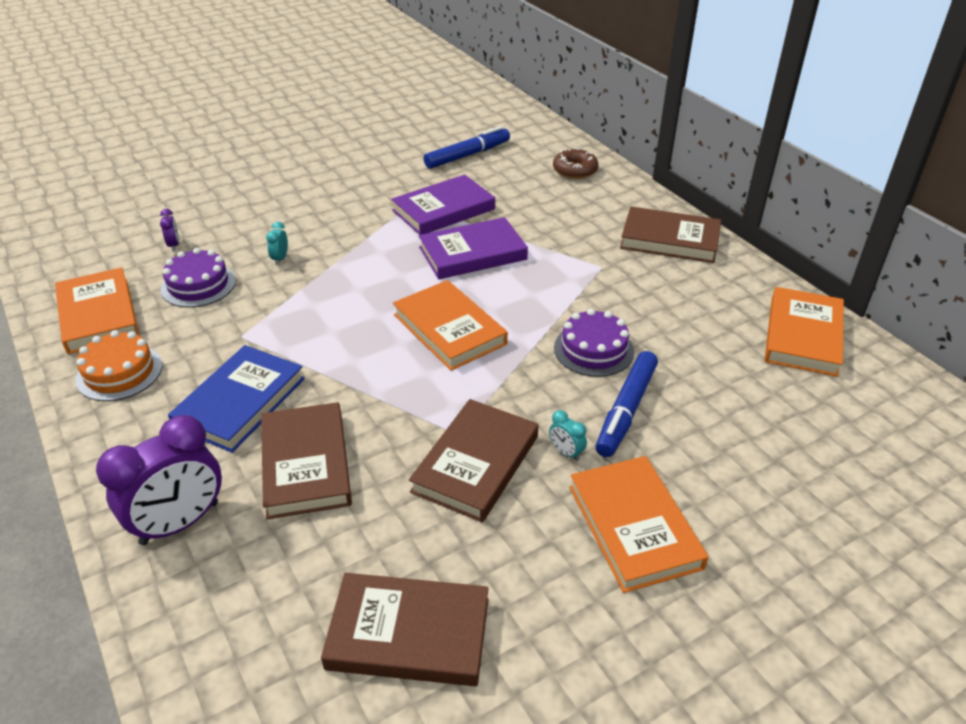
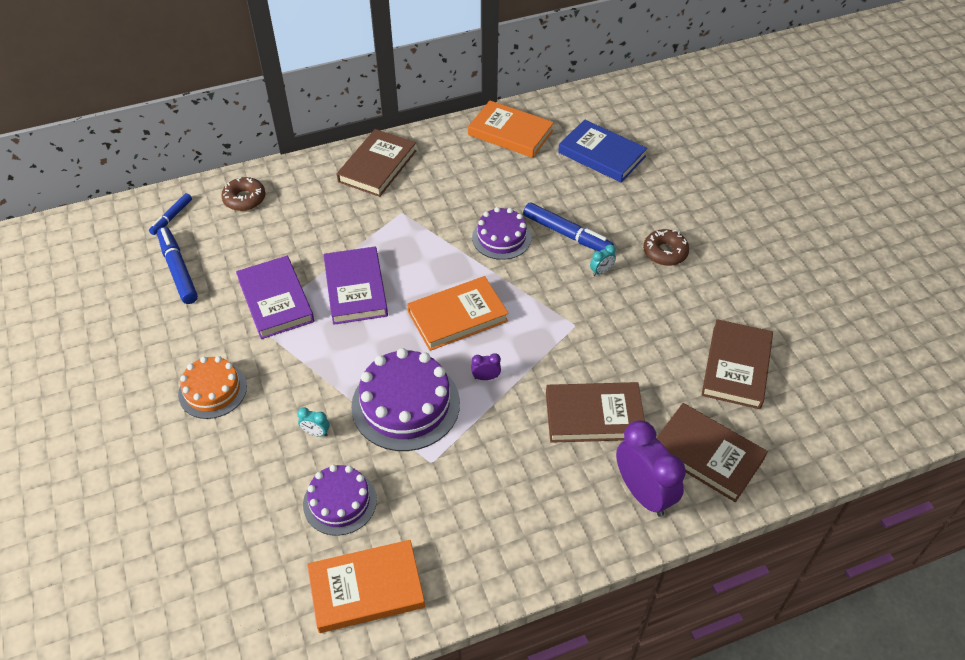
camera: 80 degrees left, 10 degrees up
orange cake [75,330,162,401] -> orange cake moved to [178,356,247,419]
purple clock [160,209,179,251] -> purple clock moved to [471,353,501,380]
blue book [168,345,305,453] -> blue book moved to [558,120,647,183]
brown book [409,399,539,522] -> brown book moved to [657,403,768,502]
orange book [569,456,709,593] -> brown donut [643,229,689,266]
none -> blue marker [149,193,192,235]
none -> purple cake [351,348,460,451]

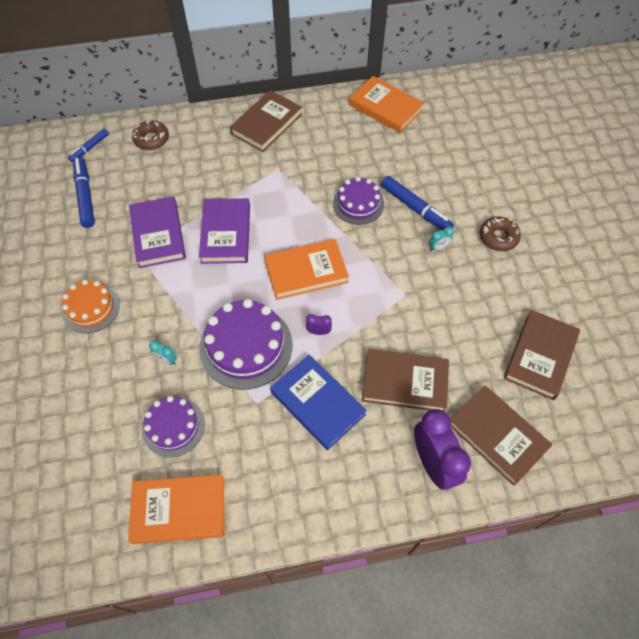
camera: 10 degrees right, 10 degrees up
blue book [558,120,647,183] -> blue book moved to [270,355,367,450]

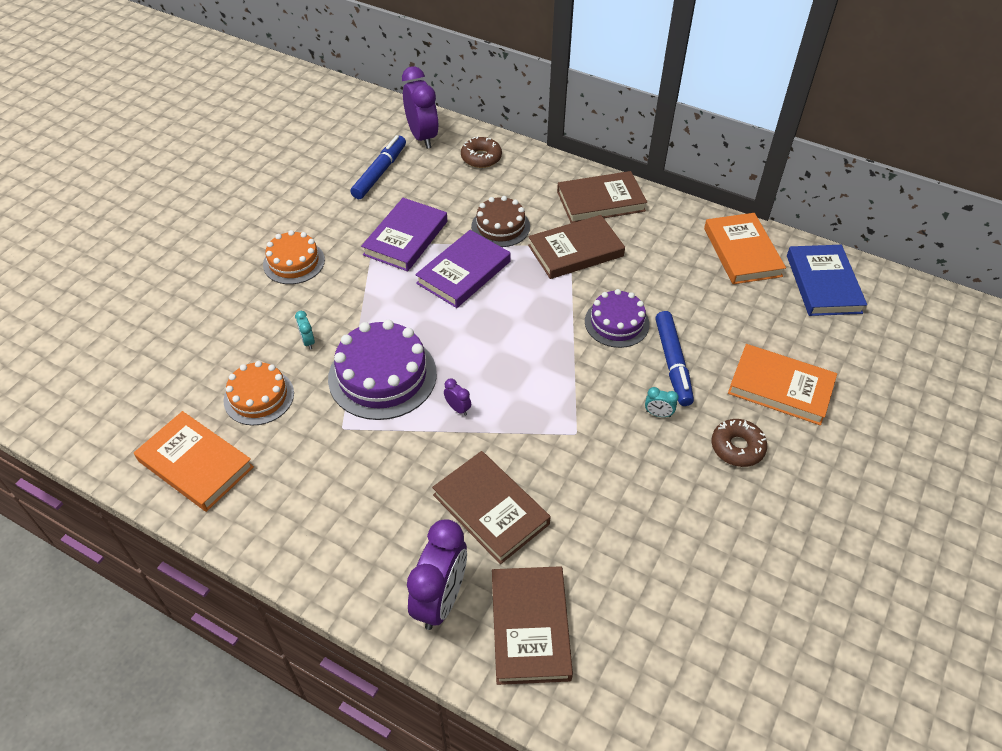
camera: 40 degrees right, 10 degrees down
blue marker [68,129,109,162] -> purple clock [402,66,439,149]
purple cake [142,396,205,457] -> orange cake [224,361,294,425]
orange book [264,239,349,300] -> orange book moved to [728,344,837,425]
blue book [270,355,367,450] -> blue book moved to [787,245,867,316]
brown book [504,310,580,400] -> brown book moved to [528,215,625,279]
none -> brown cake [471,196,530,247]

